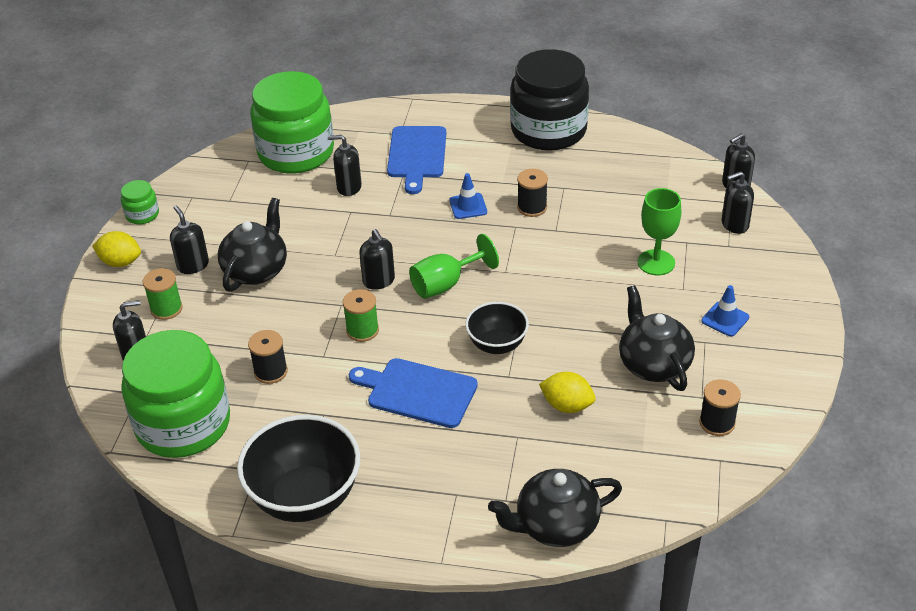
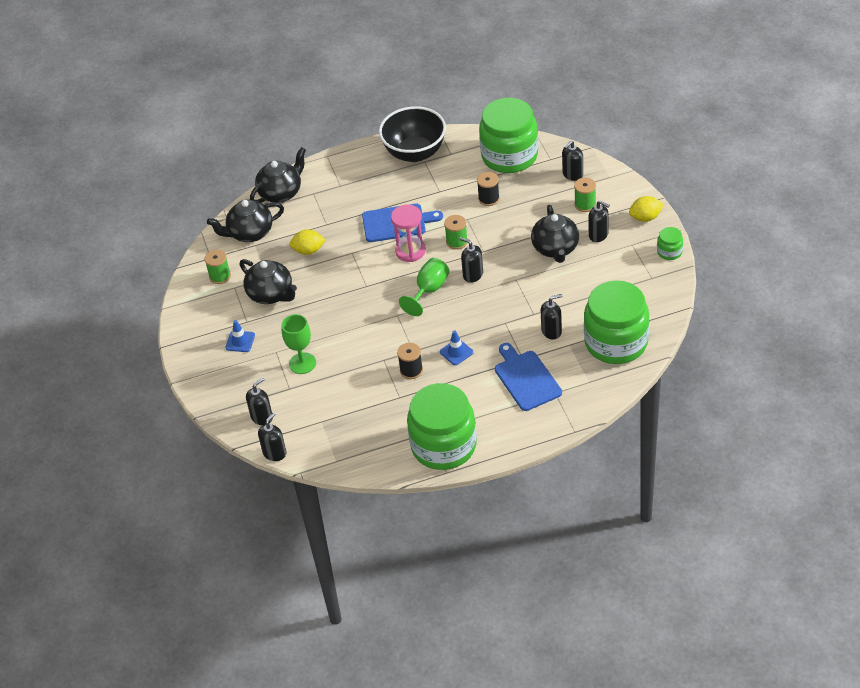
camera: 155 degrees right, 5 degrees up
black bowl [465,302,529,354] -> none
black jar [510,49,589,151] -> green jar [407,383,477,470]
black spool [699,379,741,436] -> green spool [204,249,231,284]
none -> black teapot [207,200,284,242]
none -> pink hourglass [391,204,426,262]

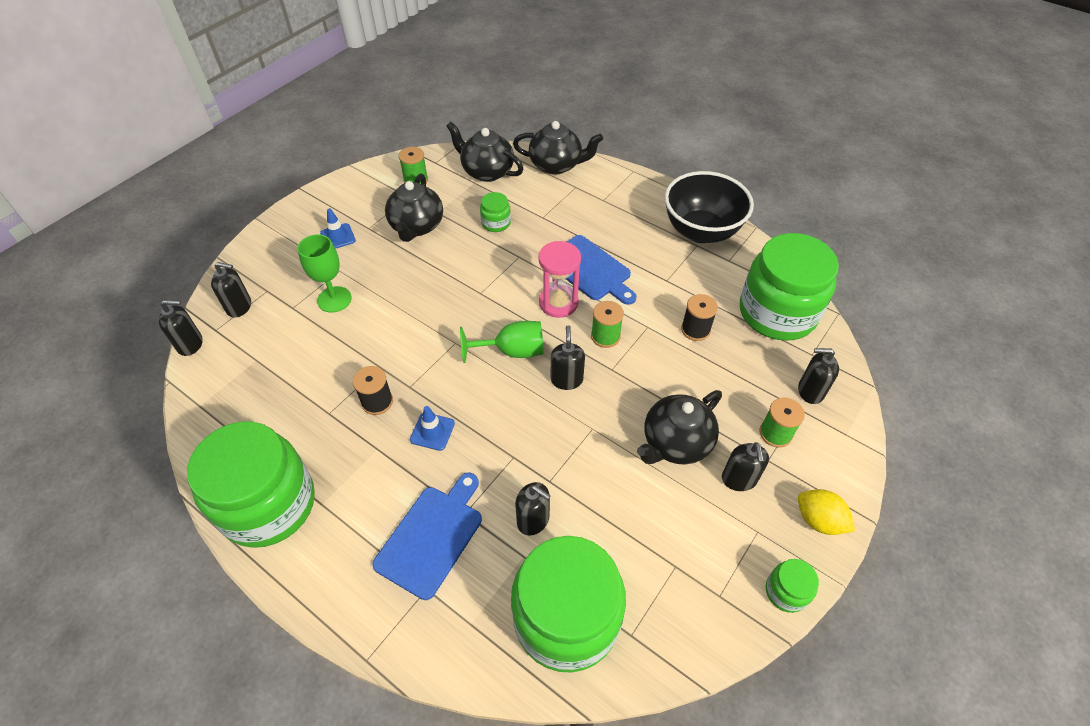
camera: 50 degrees right, 5 degrees up
yellow lemon [289,229,326,255] -> green jar [480,192,511,232]

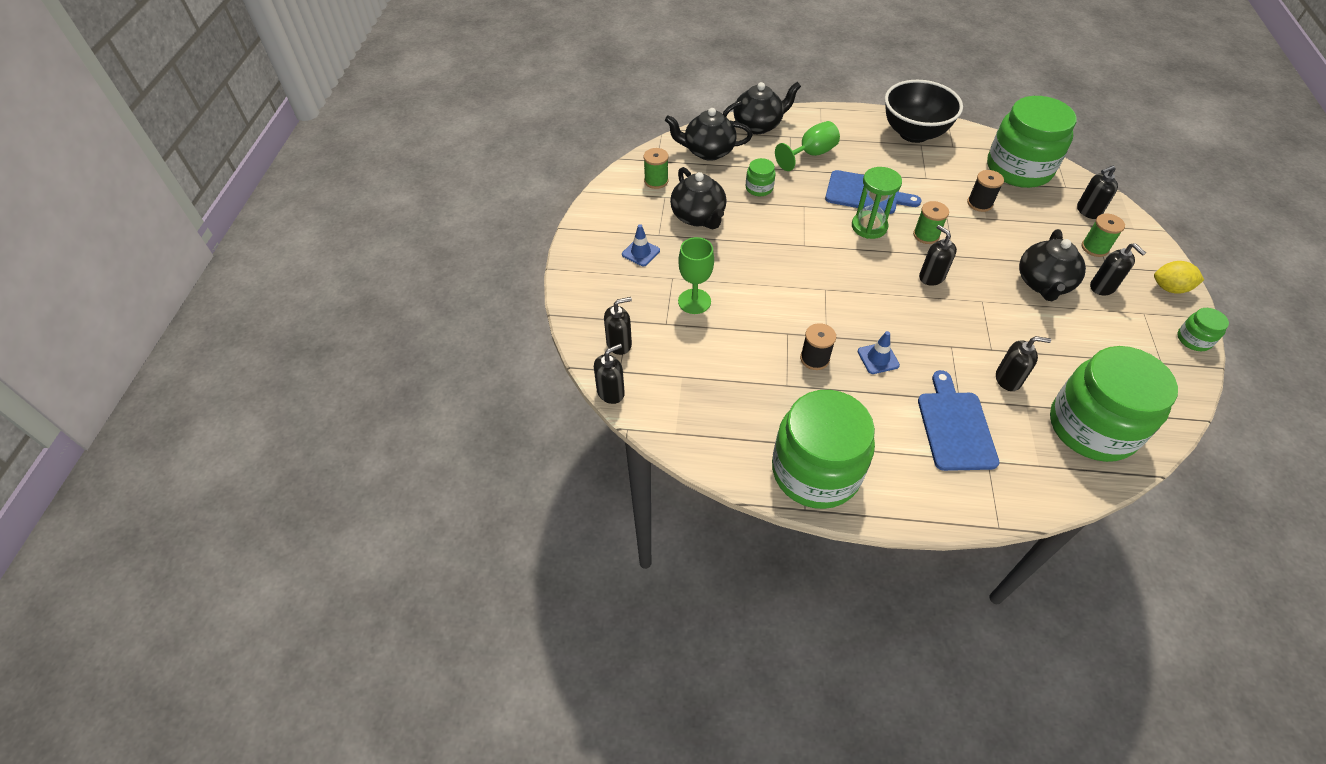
camera: 30 degrees left, 0 degrees up
green goblet [460,321,543,363] -> green goblet moved to [775,121,840,171]
pink hourglass [539,241,581,318] -> green hourglass [852,167,902,239]

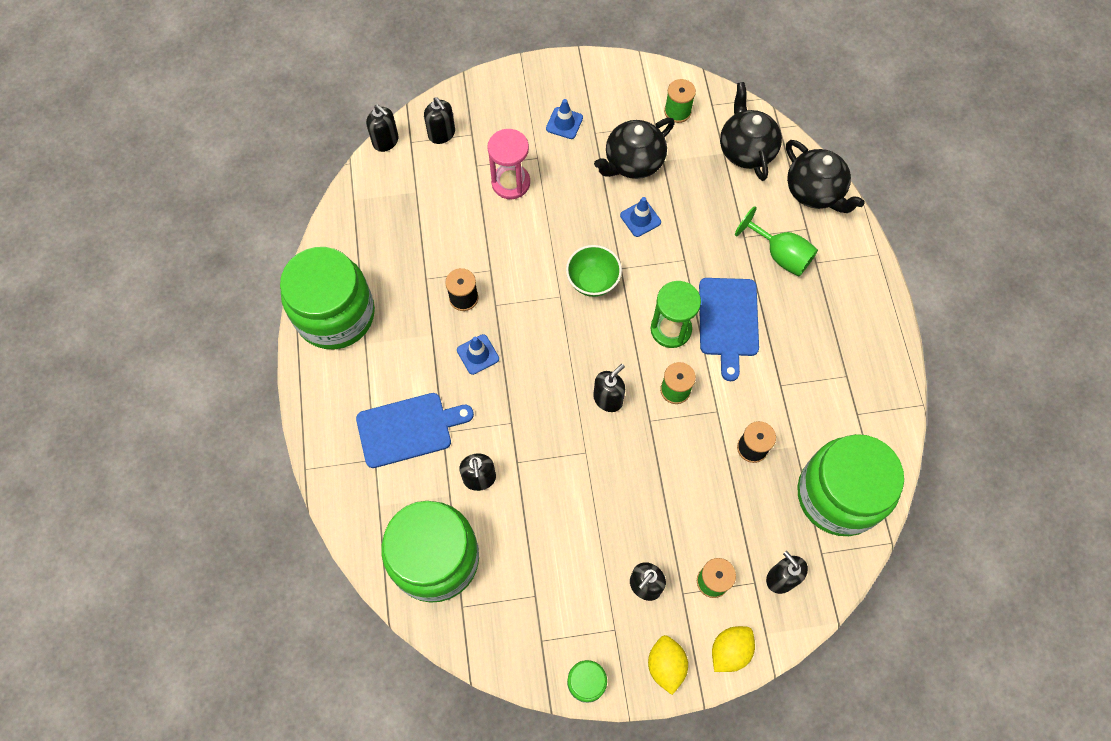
camera: 75 degrees right, 15 degrees up
green goblet [678,237,714,314] -> pink hourglass [487,129,530,199]
green jar [746,158,775,196] -> none
black bowl [885,80,963,143] -> none
black teapot [1019,229,1086,301] -> none
none -> green bowl [566,245,622,297]
none -> blue traffic cone [620,197,661,237]
none -> yellow lemon [712,626,755,672]

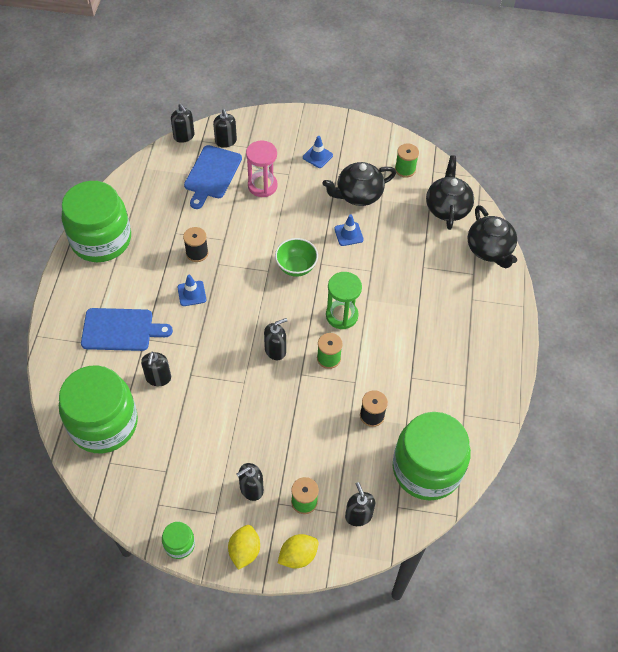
camera: 15 degrees right, 10 degrees down
blue cutting board [699,278,759,381] -> blue cutting board moved to [184,145,242,209]
green goblet [735,206,818,276] -> none

